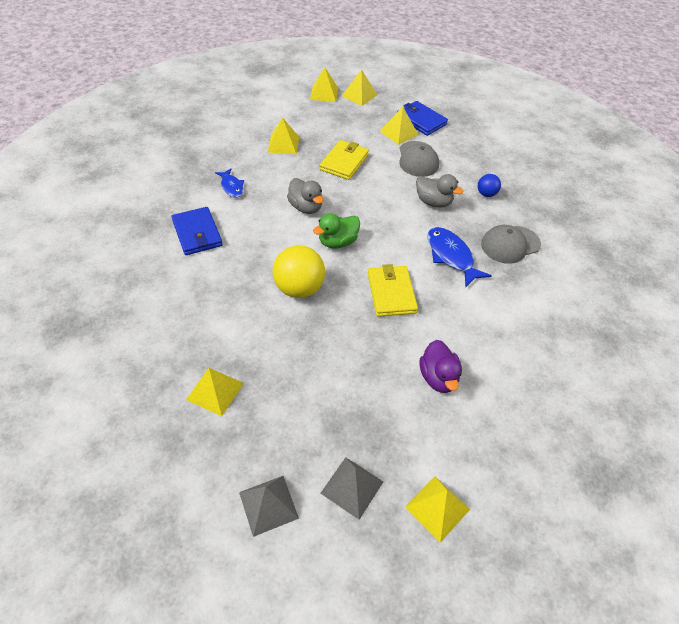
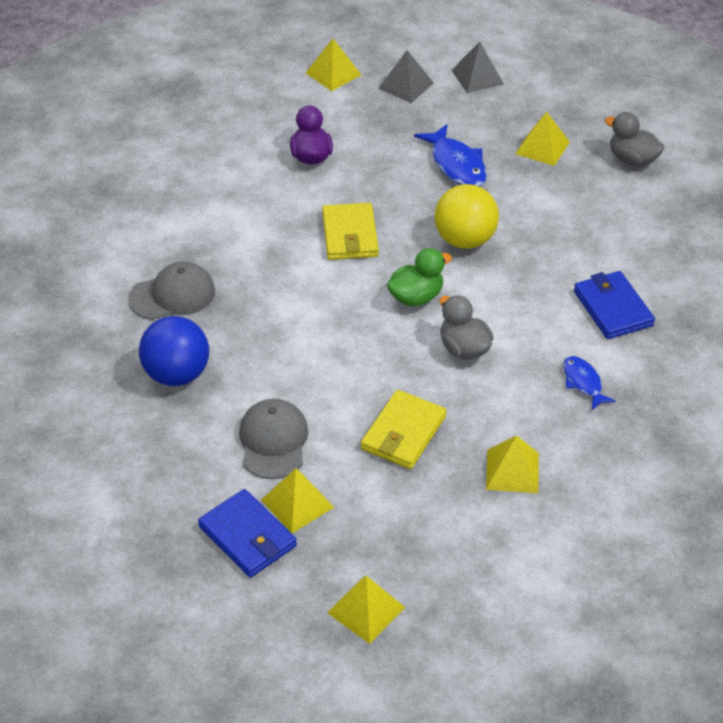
camera: 175 degrees left, 5 degrees down
yellow pyramid [310,68,338,102] -> none
grey duck [416,174,463,208] -> grey duck moved to [605,112,665,167]
blue fish [427,227,492,287] -> blue fish moved to [414,124,487,187]
blue ball [478,174,501,197] -> blue ball [139,316,209,386], size x1.92

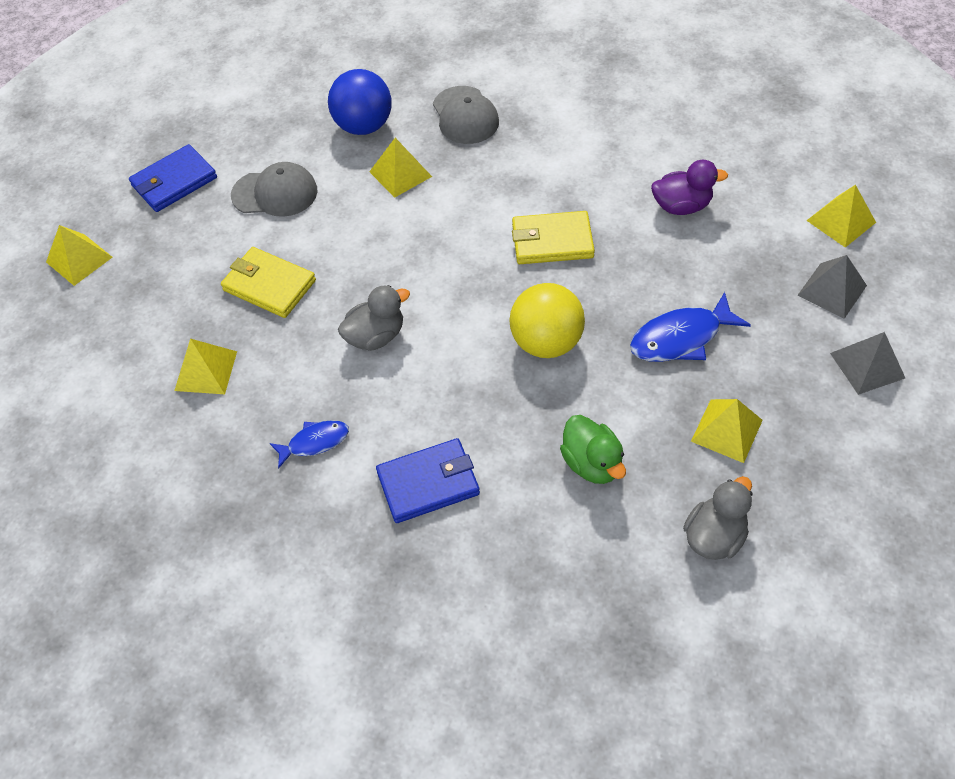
camera: 95 degrees right, 10 degrees up
yellow pyramid [261,468,334,533] -> yellow pyramid moved to [369,138,432,198]
green duck [387,248,452,307] -> green duck moved to [560,415,626,484]

